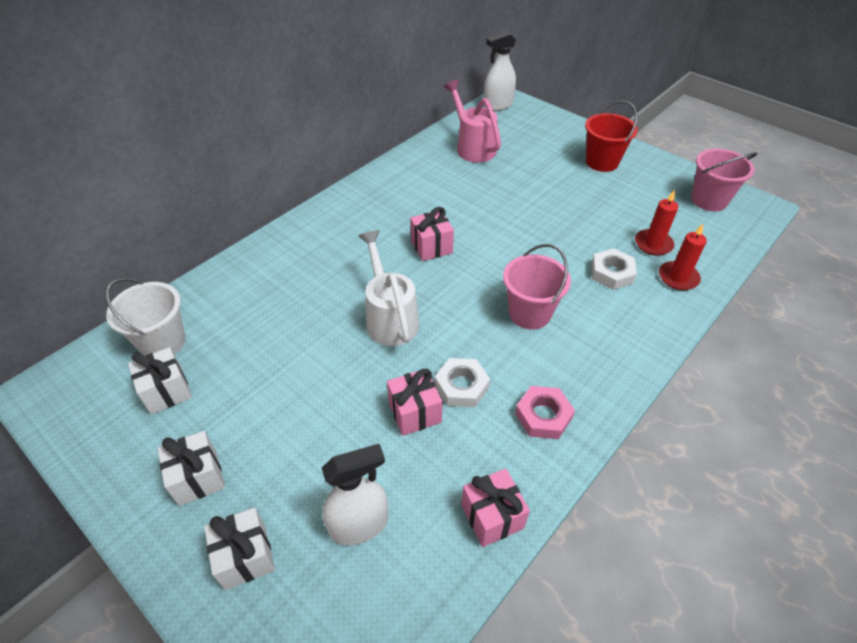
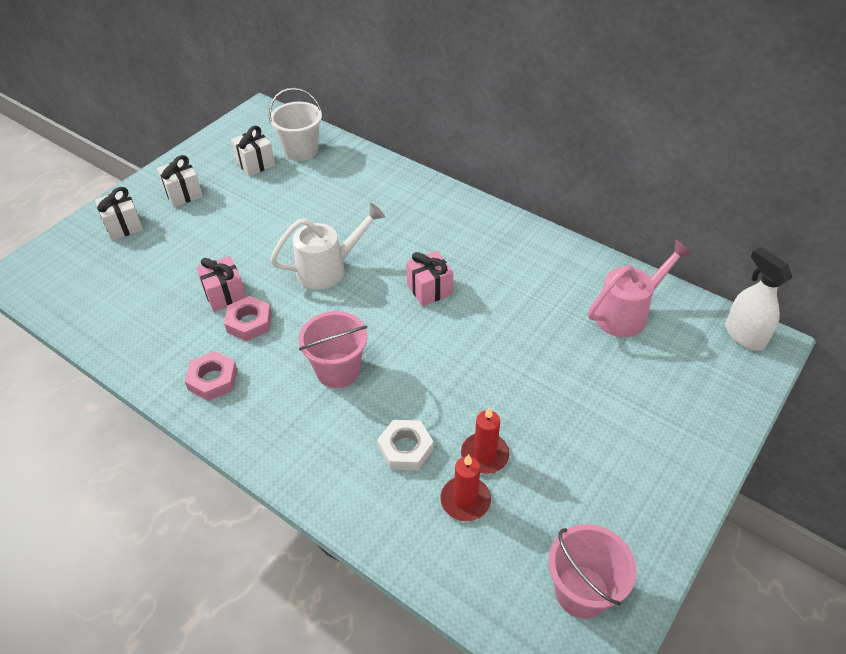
camera: 85 degrees right, 0 degrees up
white spray bottle [322,444,388,545] -> none
white nut [435,358,490,407] -> pink nut [224,296,272,341]
pink gift [461,468,530,547] -> none
red bucket [585,101,638,172] -> none
red candle [659,224,707,290] -> red candle moved to [461,407,509,474]

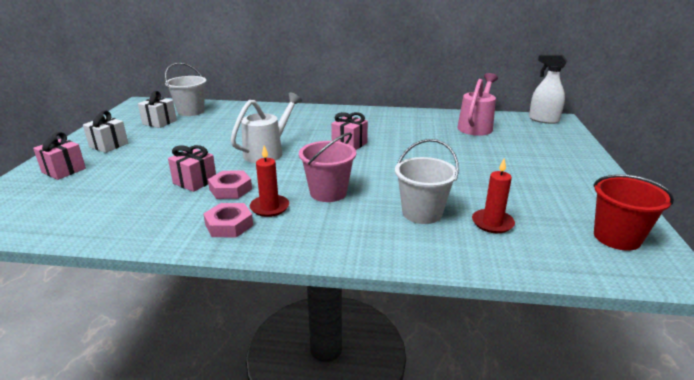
camera: 30 degrees left, 20 degrees down
white gift [95,187,143,240] -> pink gift [33,132,86,180]
white nut [377,420,434,471] -> white bucket [395,139,459,224]
red candle [461,407,509,474] -> red candle moved to [250,145,289,217]
pink bucket [548,524,636,619] -> red bucket [593,174,674,251]

